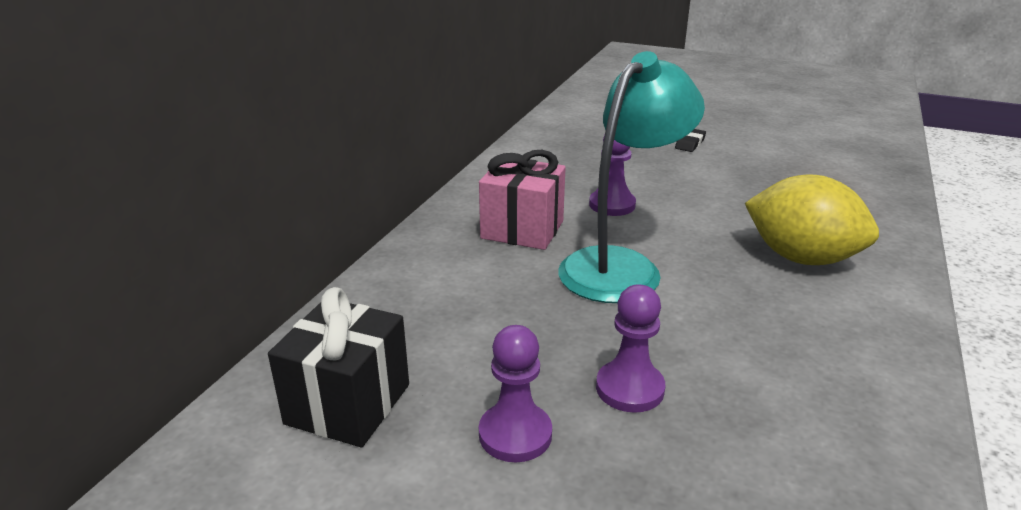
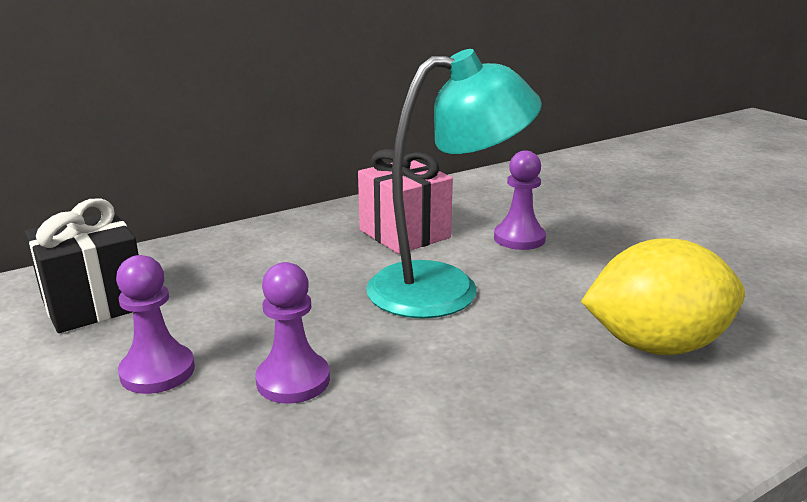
camera: 35 degrees right, 5 degrees down
black eraser [675,129,706,152] -> none
yellow lemon [745,175,879,265] -> yellow lemon turned 75 degrees counterclockwise [581,238,745,355]

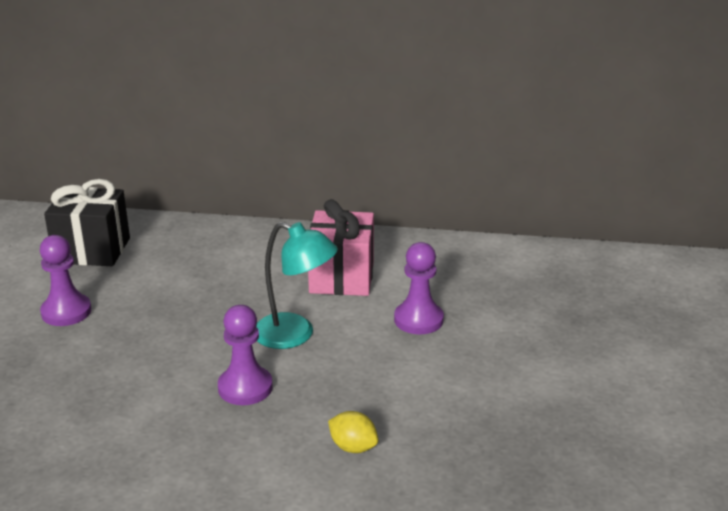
camera: 40 degrees right, 5 degrees up
purple pawn [255,262,330,404] -> purple pawn moved to [218,305,273,405]
turquoise lamp [366,49,542,318] -> turquoise lamp [256,222,338,349], size x0.65
yellow lemon [581,238,745,355] -> yellow lemon [328,411,378,453], size x0.41

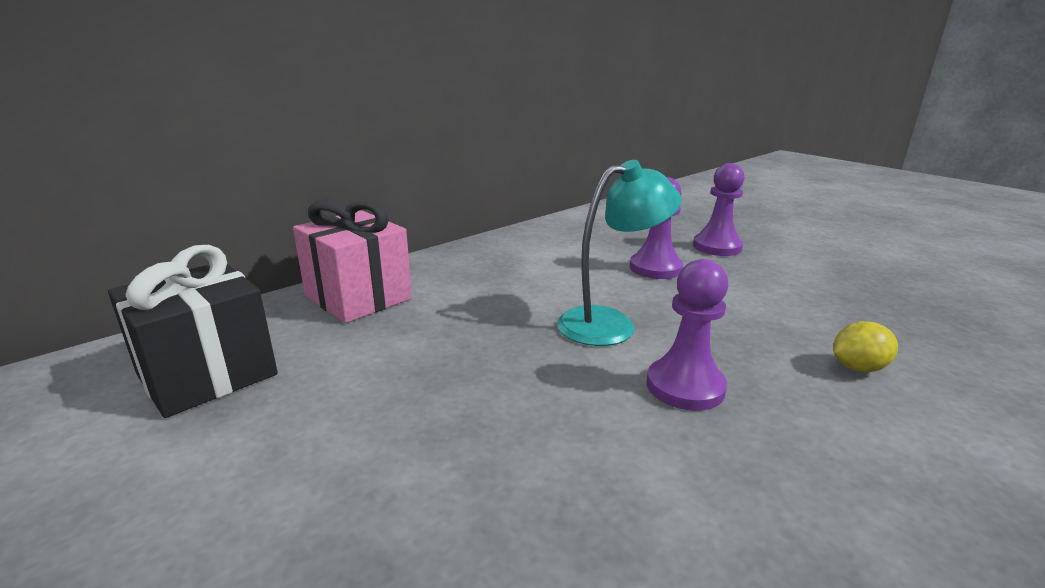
camera: 50 degrees left, 5 degrees down
purple pawn [40,235,92,326] -> purple pawn moved to [693,163,745,256]
pink gift [308,199,374,296] -> pink gift moved to [293,199,412,323]

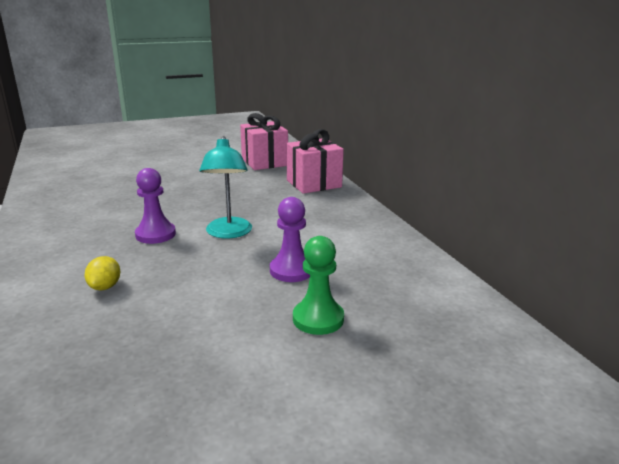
camera: 110 degrees right, 0 degrees up
black gift [108,245,278,418] -> pink gift [240,113,288,170]
purple pawn [693,163,745,256] -> green pawn [293,236,344,335]

